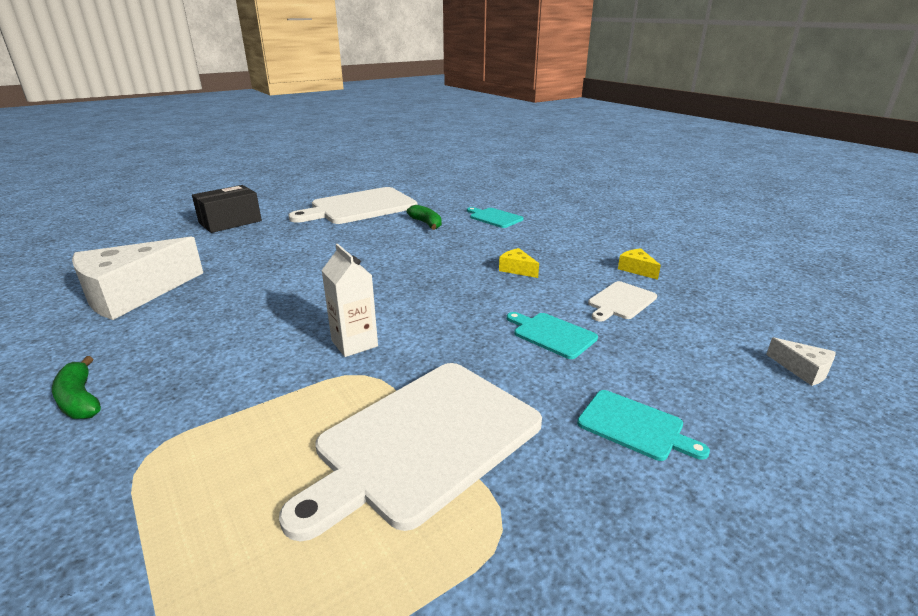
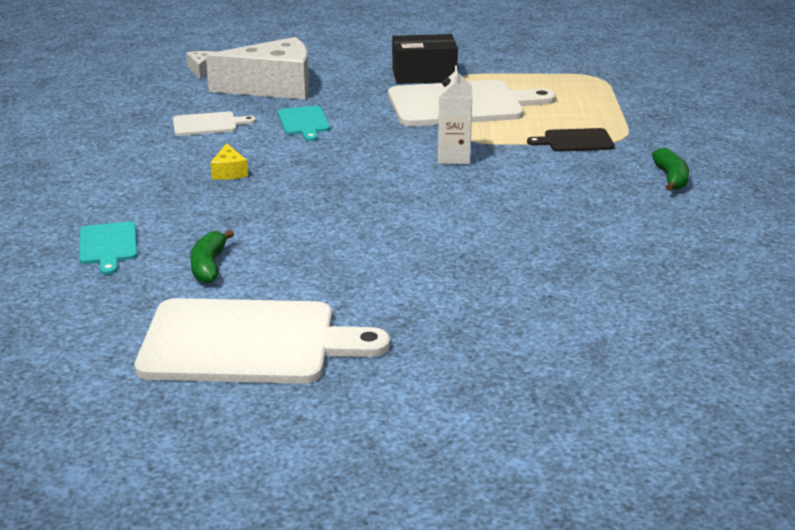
camera: 145 degrees left, 0 degrees up
white cheese [72,237,203,320] -> white cheese moved to [206,37,309,99]
black box [192,185,262,233] -> black box moved to [392,34,458,84]
turquoise cutting board [577,390,710,461] -> none
yellow cheese [618,248,661,280] -> none
none -> black cutting board [527,128,615,152]

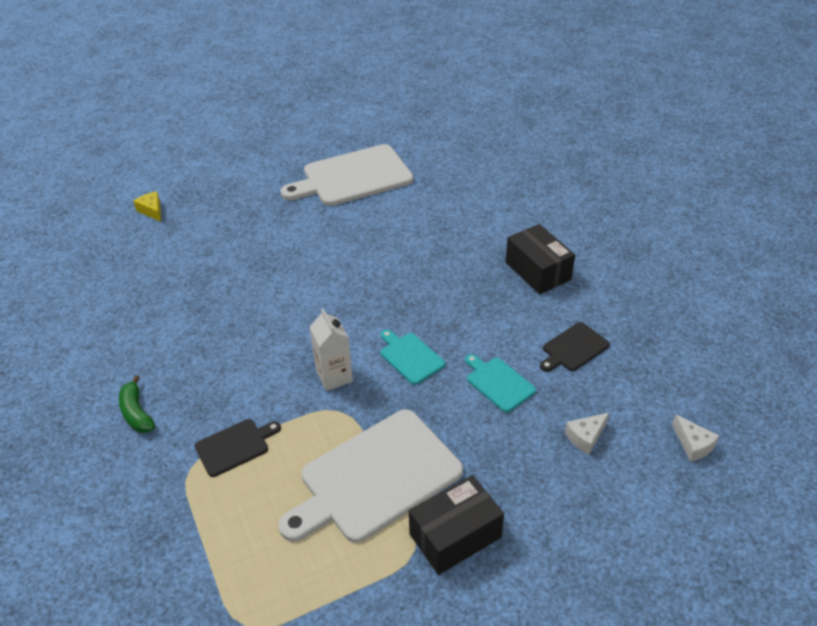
camera: 155 degrees right, 15 degrees up
turquoise cutting board [79,222,137,275] -> turquoise cutting board moved to [380,329,445,385]
white cutting board [173,111,256,136] -> black cutting board [540,322,610,372]
green banana [190,230,234,284] -> none
white cheese [206,37,309,99] -> white cheese [565,413,609,454], size x0.41
yellow cheese [210,143,248,180] -> yellow cheese moved to [133,192,161,222]
none -> black box [506,224,575,294]

